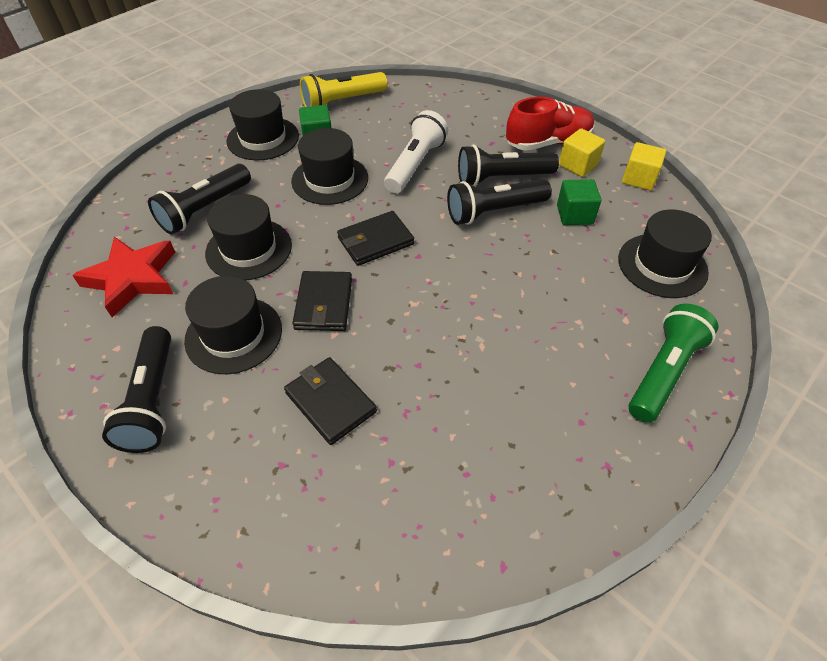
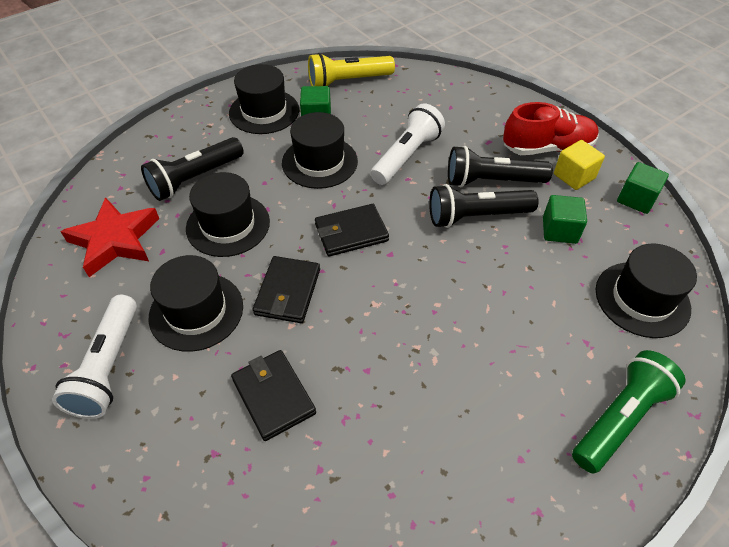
camera: 10 degrees right, 0 degrees up
black flashlight [102,326,171,453] -> white flashlight [52,295,137,419]
yellow cube [622,142,666,190] -> green cube [617,162,669,214]

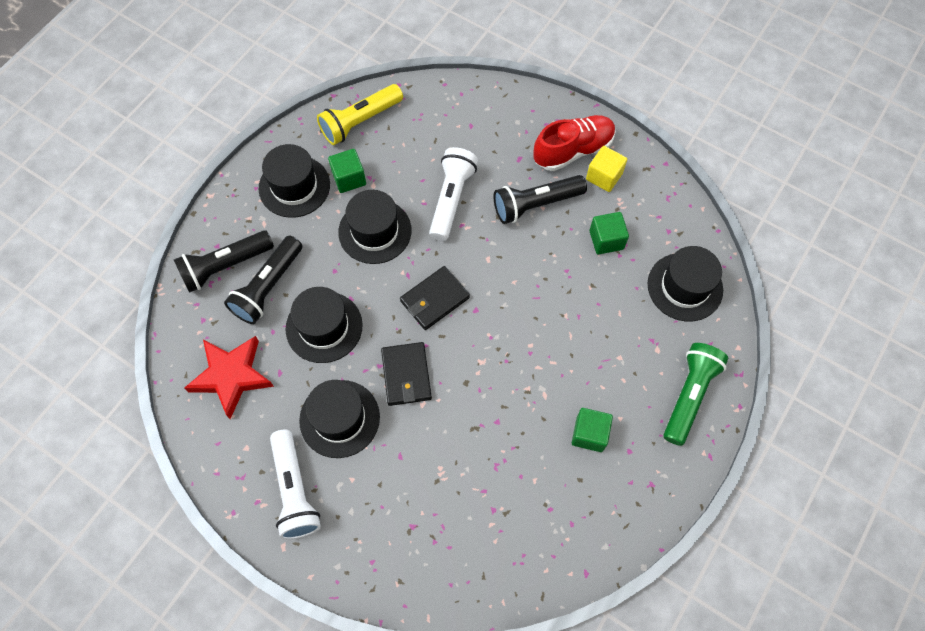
camera: 20 degrees left, 15 degrees up
black wallet [231,350,316,441] -> none
black flashlight [429,184,539,228] -> black flashlight moved to [174,230,274,293]
green cube [617,162,669,214] -> green cube moved to [572,408,613,452]

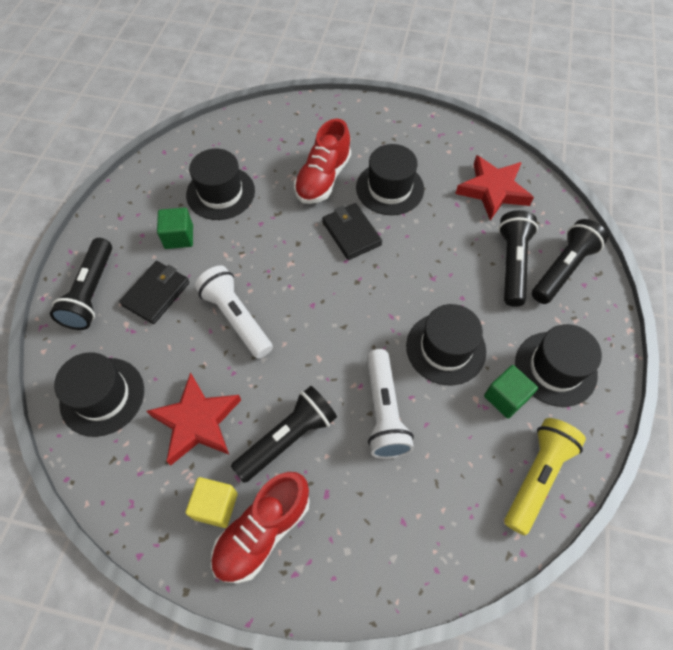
camera: 160 degrees right, 5 degrees down
white flashlight [270,429,321,540] -> white flashlight moved to [195,266,273,359]
black hat [286,287,363,363] -> black hat moved to [186,149,255,220]
black wallet [400,266,470,330] -> black wallet moved to [119,261,190,324]
green cube [589,212,629,255] -> red star [146,372,241,465]
green flashlight [663,343,728,446] -> black flashlight [50,238,112,330]
none -> red shoe [294,118,351,204]

